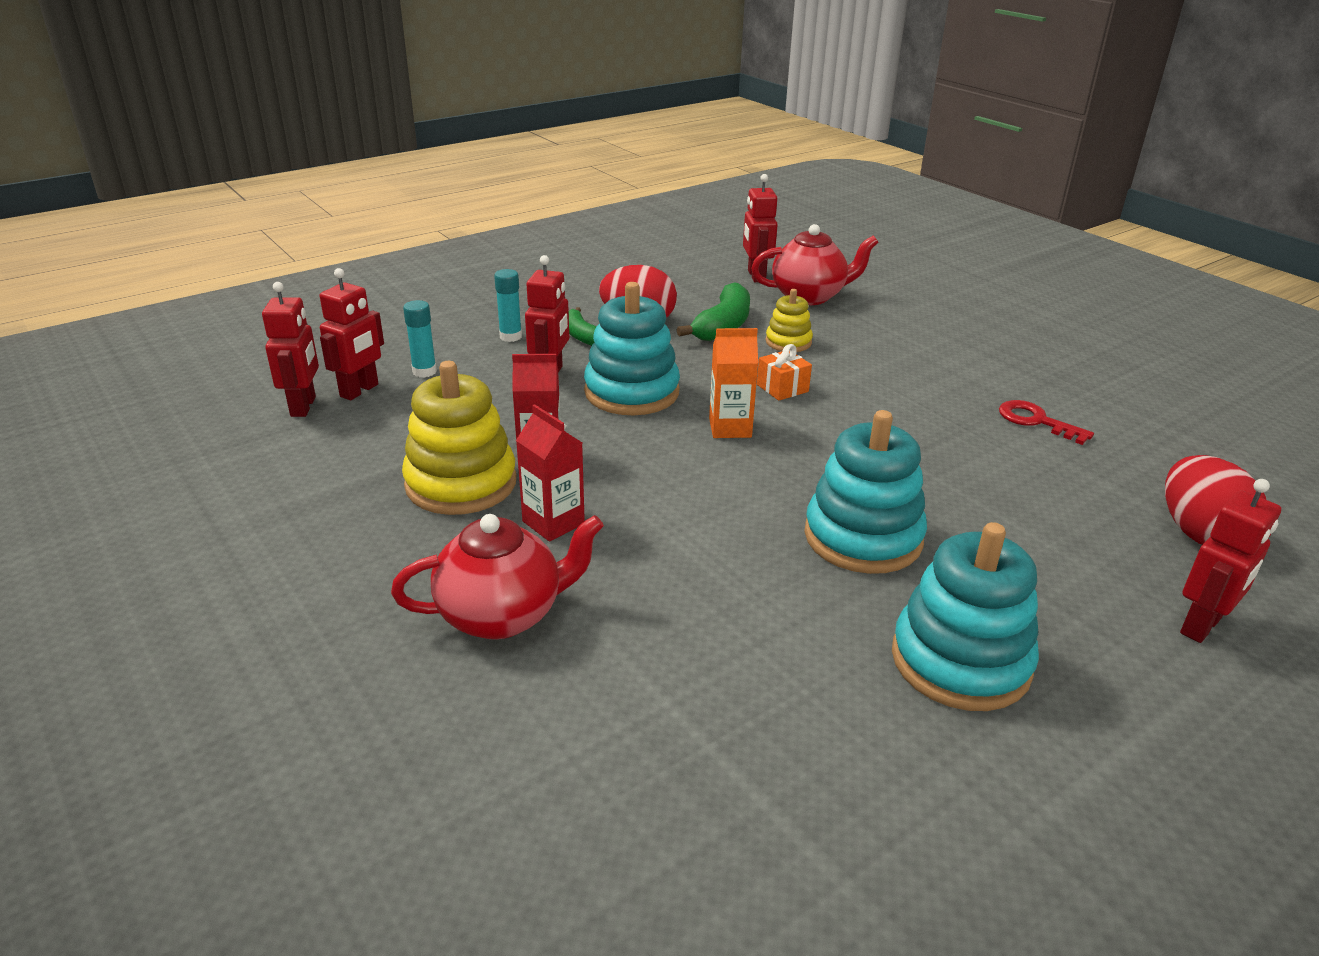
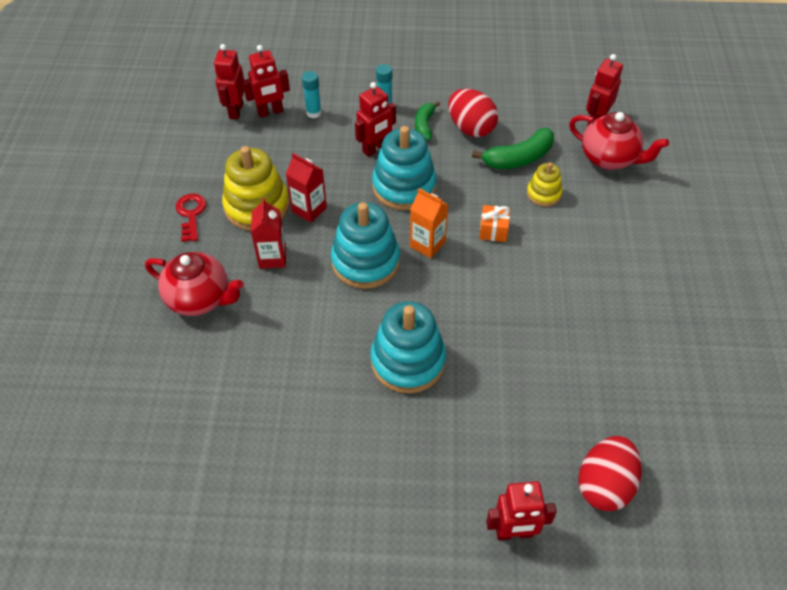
camera: 40 degrees right, 20 degrees up
red robot [262,282,319,417] -> red robot turned 150 degrees clockwise [214,44,244,119]
turquoise stacking toy [892,522,1039,711] -> turquoise stacking toy moved to [331,202,400,289]
red key [999,400,1094,445] -> red key moved to [176,194,206,242]

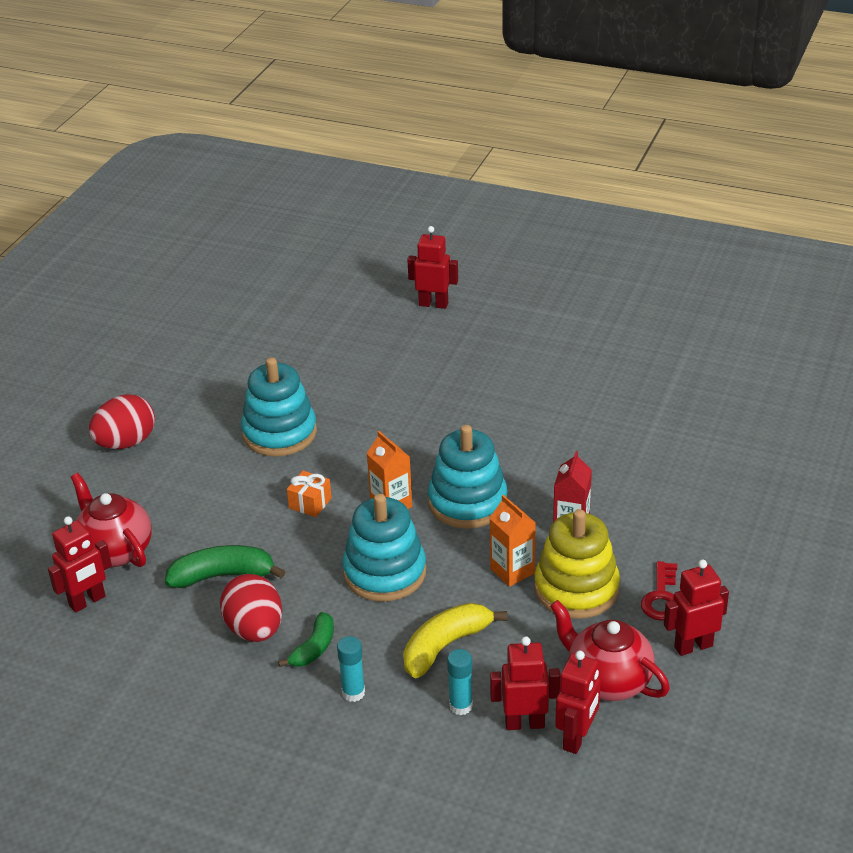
camera: 160 degrees left, 15 degrees down
red teapot [145,252,243,316] -> red teapot moved to [550,600,670,701]
red carton [286,153,327,223] -> orange carton [489,495,536,587]
red robot [355,82,396,157] -> red robot moved to [664,560,729,656]
turquoise stacking toy [370,301,446,393] -> turquoise stacking toy moved to [241,358,317,456]
yellow stacking toy [527,162,562,207] -> none
red egg [578,436,642,511] -> red egg moved to [89,394,155,449]
none -> yellow banana [403,603,507,678]

